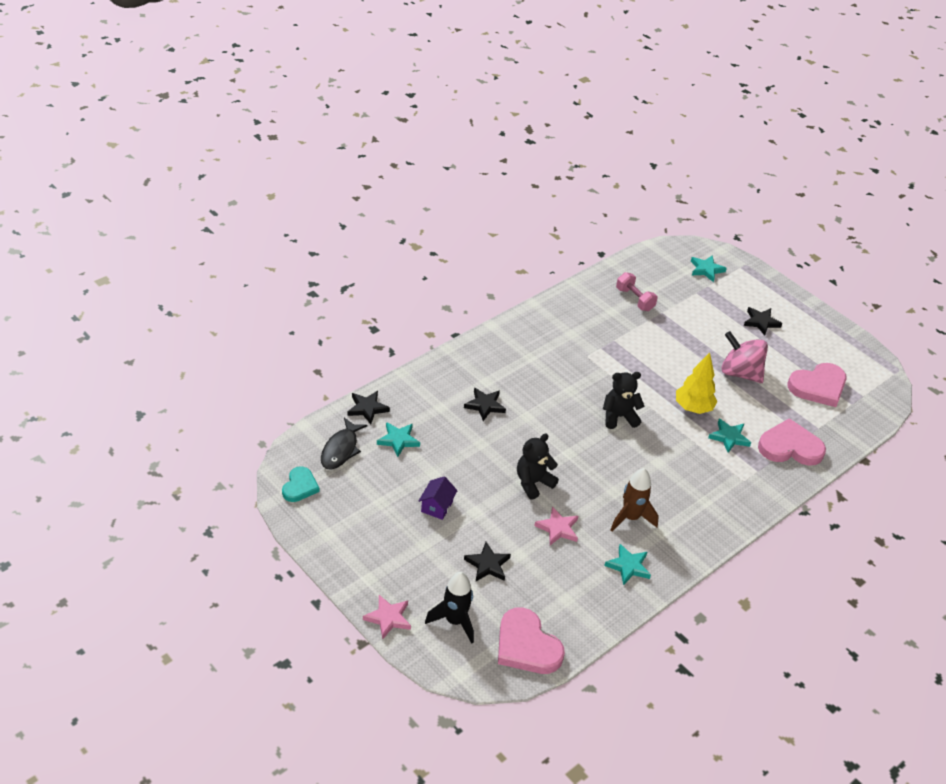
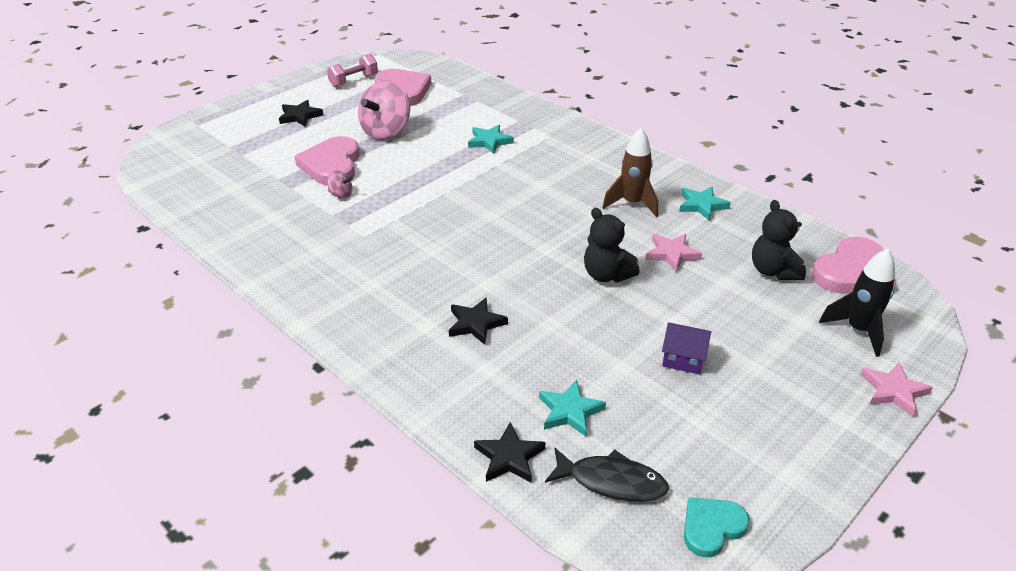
camera: 90 degrees left, 5 degrees down
turquoise heart [282,466,319,502] -> turquoise heart turned 45 degrees counterclockwise [684,497,750,557]
black star [464,542,511,581] -> none
black teddy bear [603,372,645,429] -> black teddy bear moved to [752,200,806,280]
pink dumbbell [616,272,658,311] -> pink dumbbell moved to [327,54,378,87]
yellow tree [676,352,717,414] -> none
turquoise star [691,255,727,282] -> none
pink heart [758,418,826,466] -> pink heart moved to [295,136,360,186]
none -> pink spinning top [327,170,353,199]

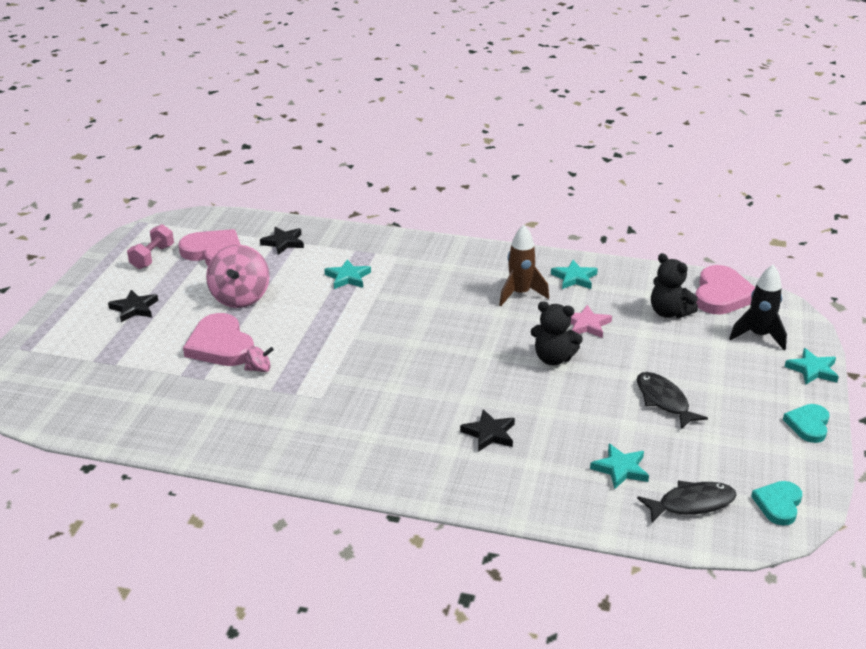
camera: 30 degrees left, 5 degrees down
black star [474,422,545,483] -> black star moved to [260,227,304,255]
purple house [662,322,711,374] -> black fish [637,372,708,429]
pink star [860,362,933,417] -> turquoise star [784,348,839,385]
none -> turquoise heart [783,404,830,443]

